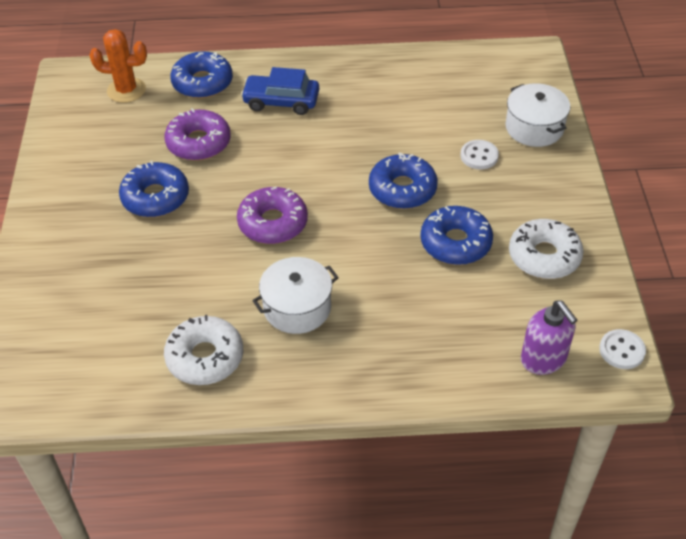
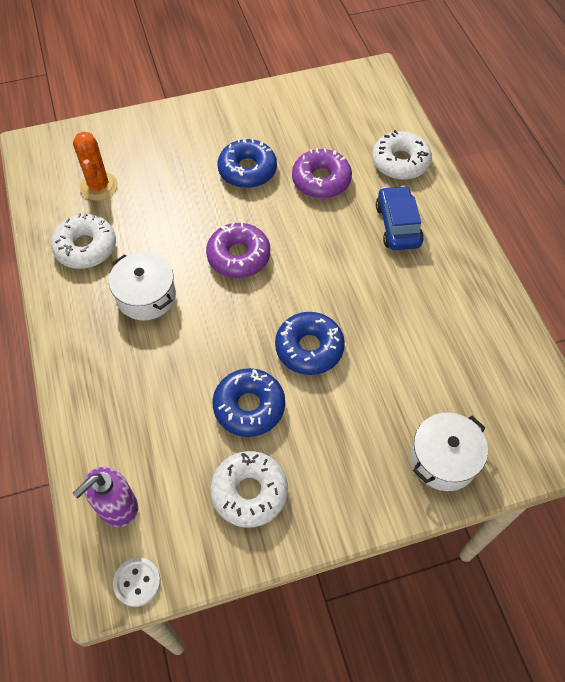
camera: 75 degrees right, 10 degrees up
orange cactus [89,29,147,103] -> orange cactus moved to [73,132,118,201]
blue donut [170,51,233,99] -> white donut [372,130,432,180]
white button [460,140,499,170] -> none

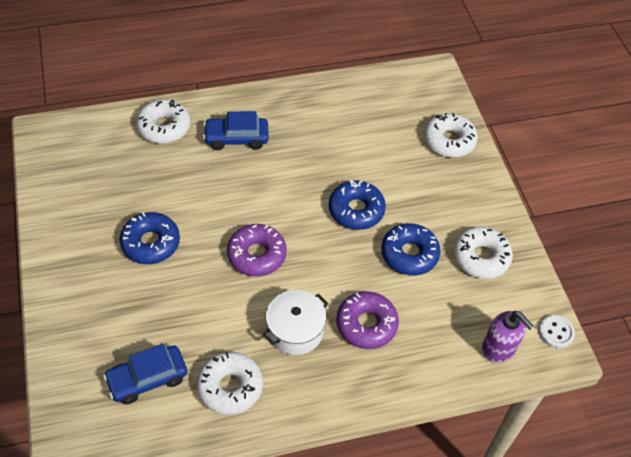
camera: 90 degrees left, 5 degrees down
orange cactus [73,132,118,201] -> blue car [103,344,187,404]
purple donut [292,148,352,199] -> purple donut moved to [336,291,399,349]
white pot [410,413,488,491] -> white donut [424,113,478,158]

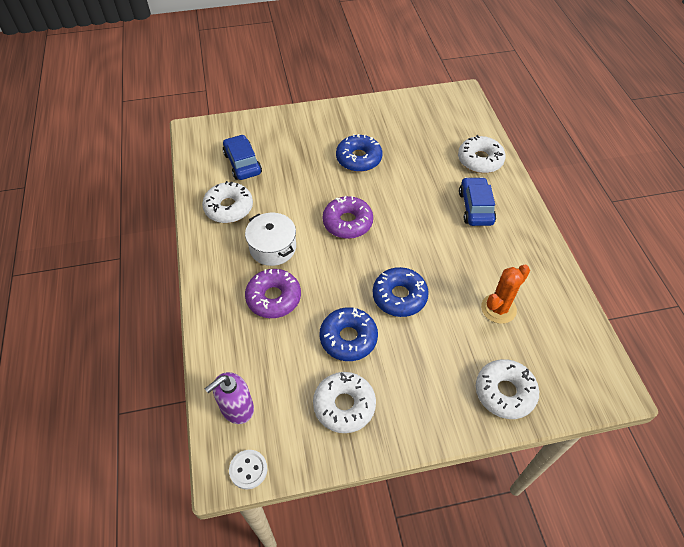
camera: 95 degrees right, 0 degrees up
none -> orange cactus [481,265,530,324]

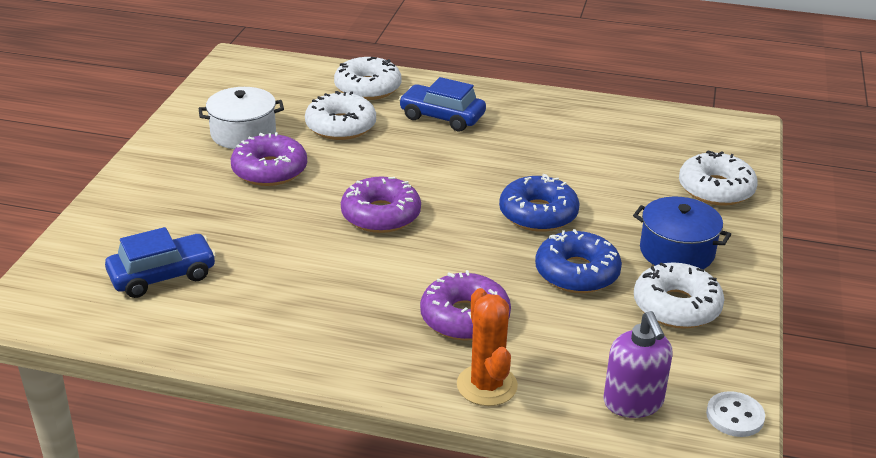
camera: 65 degrees left, 20 degrees down
white donut [202,181,253,223] -> white donut moved to [305,91,376,140]
blue car [223,134,262,180] -> blue car turned 150 degrees clockwise [105,227,216,298]
white pot [245,213,296,266] -> white pot moved to [198,87,284,149]
blue donut [336,134,382,172] -> purple donut [231,132,307,186]
orange cactus [481,265,530,324] -> orange cactus moved to [457,288,518,406]
none -> blue pot [633,197,731,269]

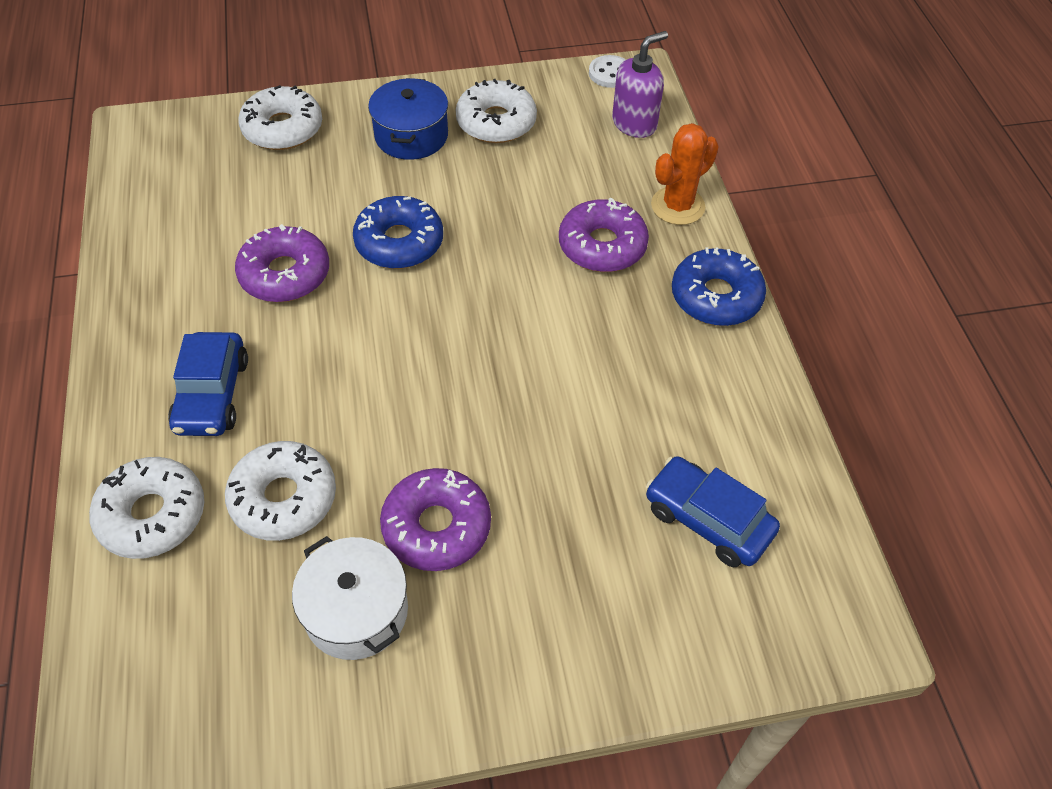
camera: 115 degrees left, 20 degrees up
purple donut [341,177,421,233] -> purple donut moved to [235,224,329,302]
blue donut [535,229,622,293] -> blue donut moved to [672,247,766,326]

